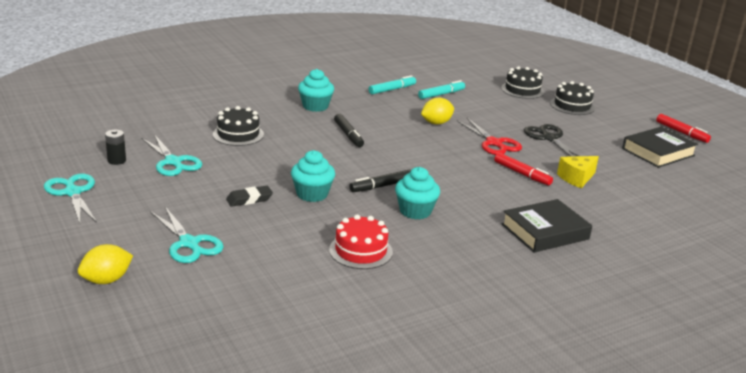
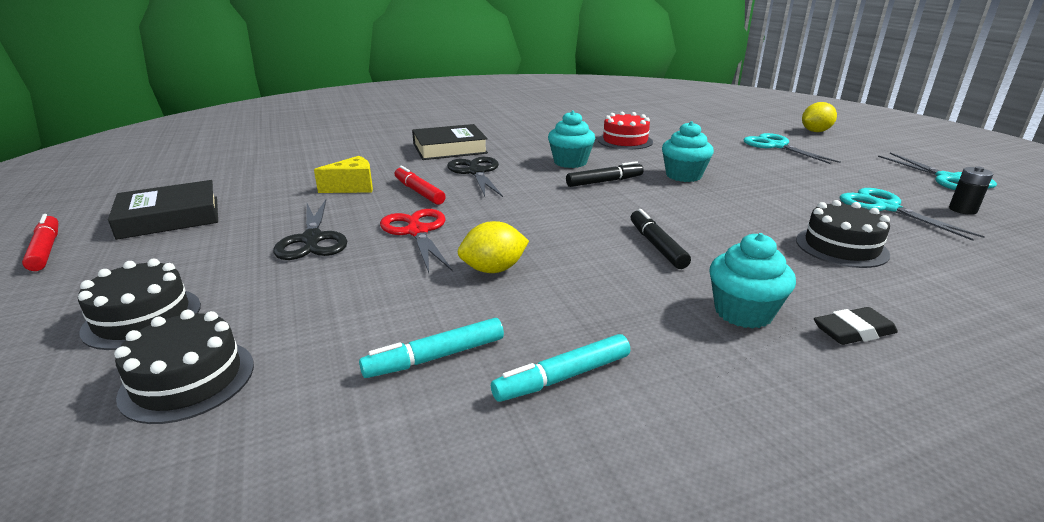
camera: 170 degrees left, 0 degrees up
black eraser [226,186,273,207] -> black eraser moved to [814,307,898,345]
none -> black scissors [447,157,503,197]

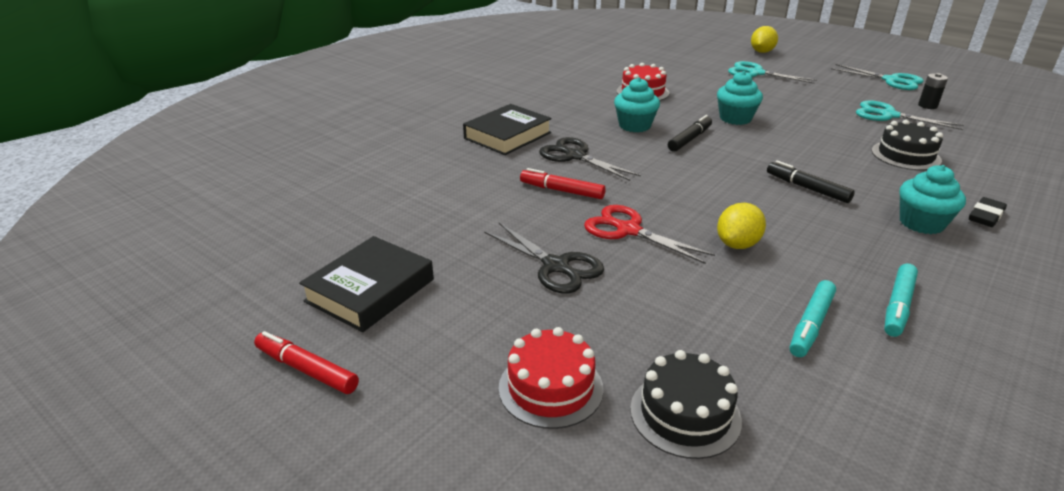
camera: 30 degrees left, 5 degrees up
black cake [78,259,201,350] -> red cake [499,327,603,429]
yellow cheese [314,156,373,193] -> none

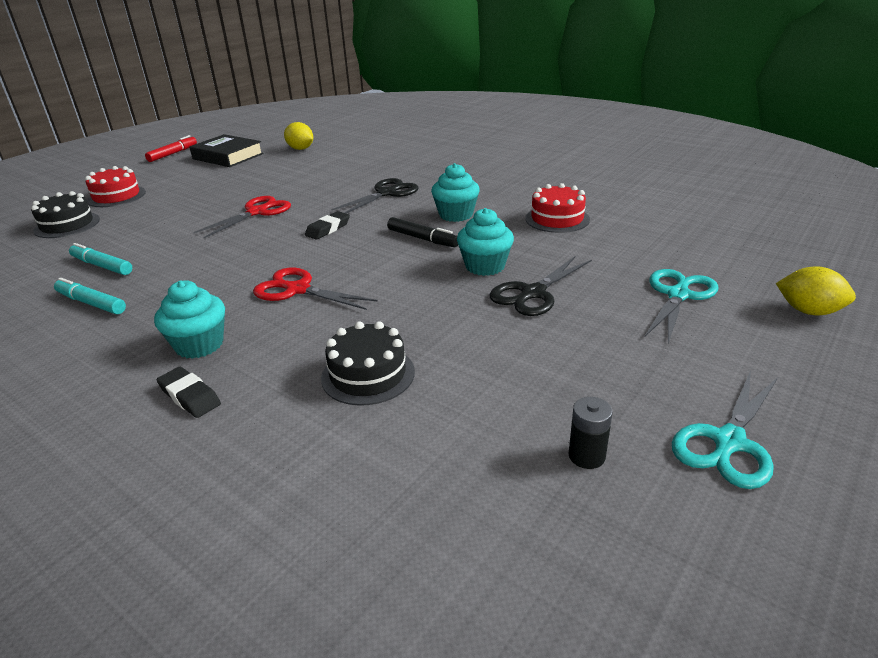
camera: 90 degrees right, 0 degrees up
black book [463,104,552,155] -> none
black scissors [484,223,604,294] -> black scissors moved to [489,256,592,316]
red marker [520,168,606,199] -> none
yellow lemon [717,203,766,249] -> yellow lemon moved to [284,122,313,150]
black marker [767,160,855,203] -> red scissors [253,268,378,310]
turquoise scissors [856,100,964,130] -> none
none -> black eraser [305,211,350,240]

